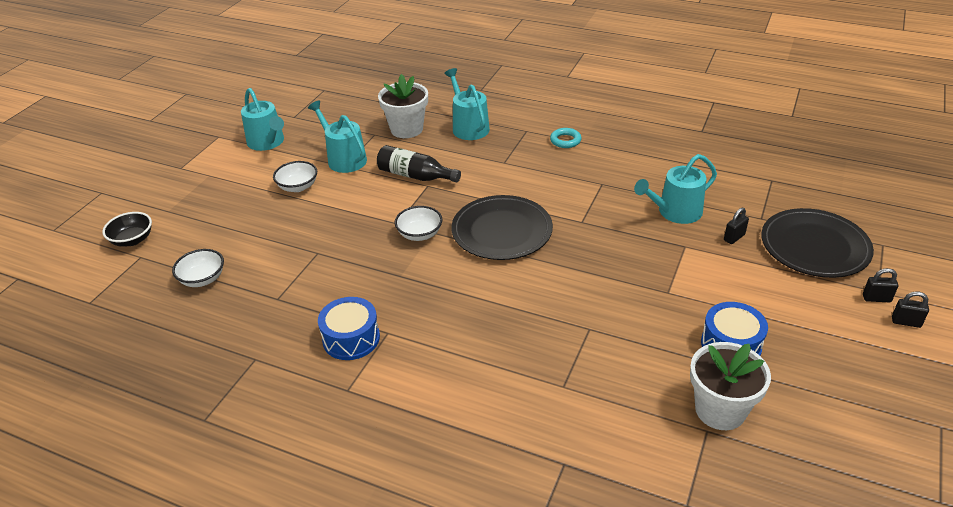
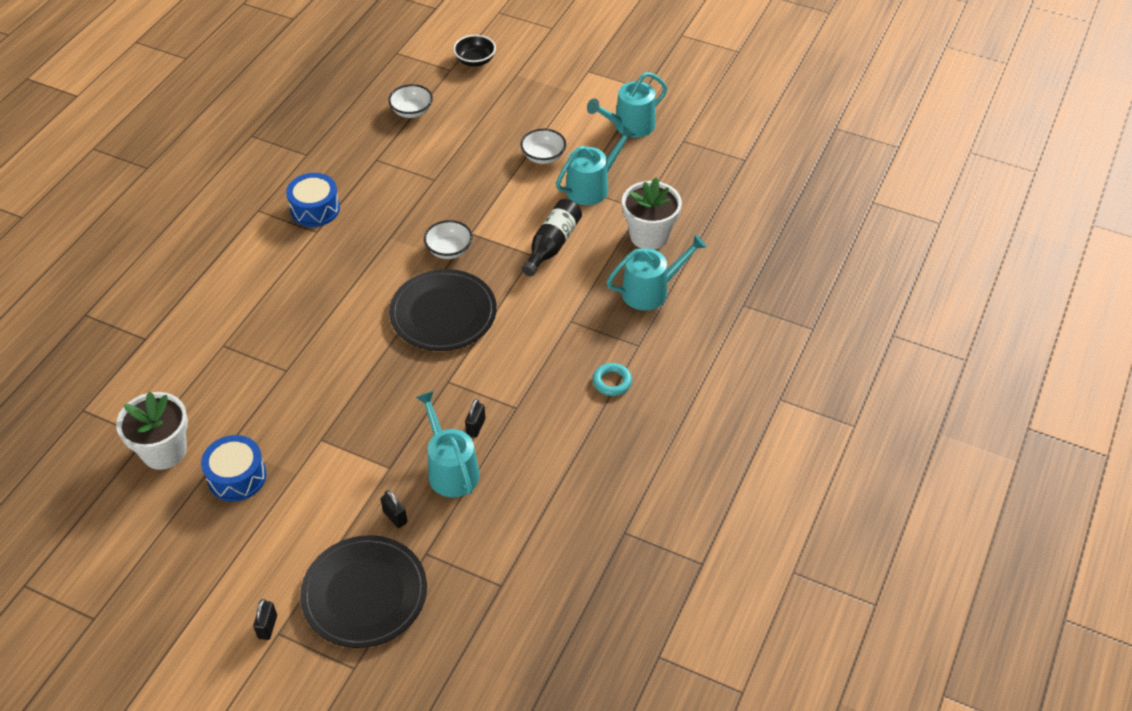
camera: 90 degrees right, 10 degrees up
black padlock [892,292,929,328] -> black padlock moved to [465,399,485,438]

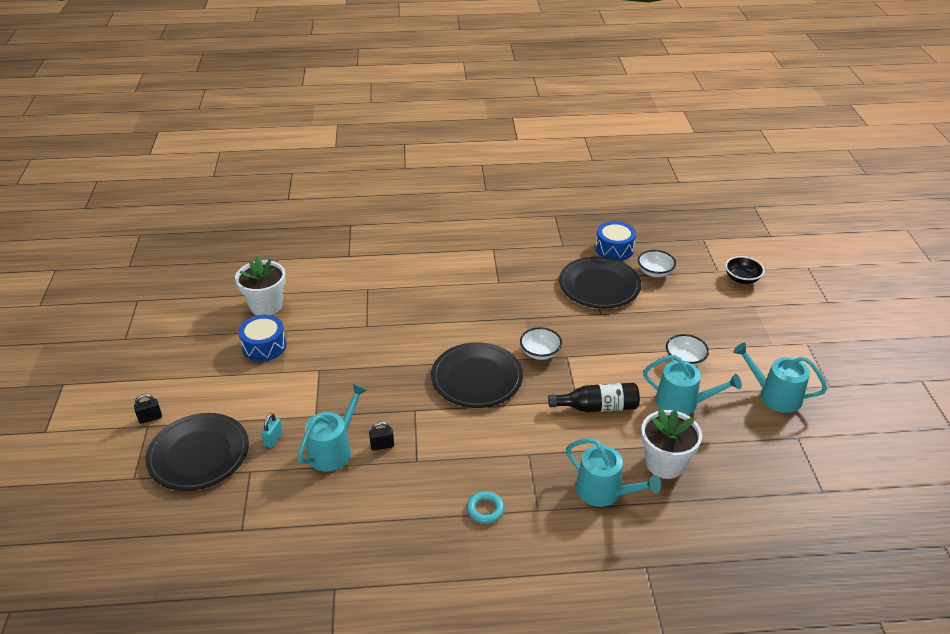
camera: 60 degrees right, 10 degrees down
blue drum [286,173,340,227] -> blue drum moved to [595,221,636,261]
black padlock [381,490,407,528] -> turquoise padlock [261,413,283,448]
none -> black plate [559,256,641,309]

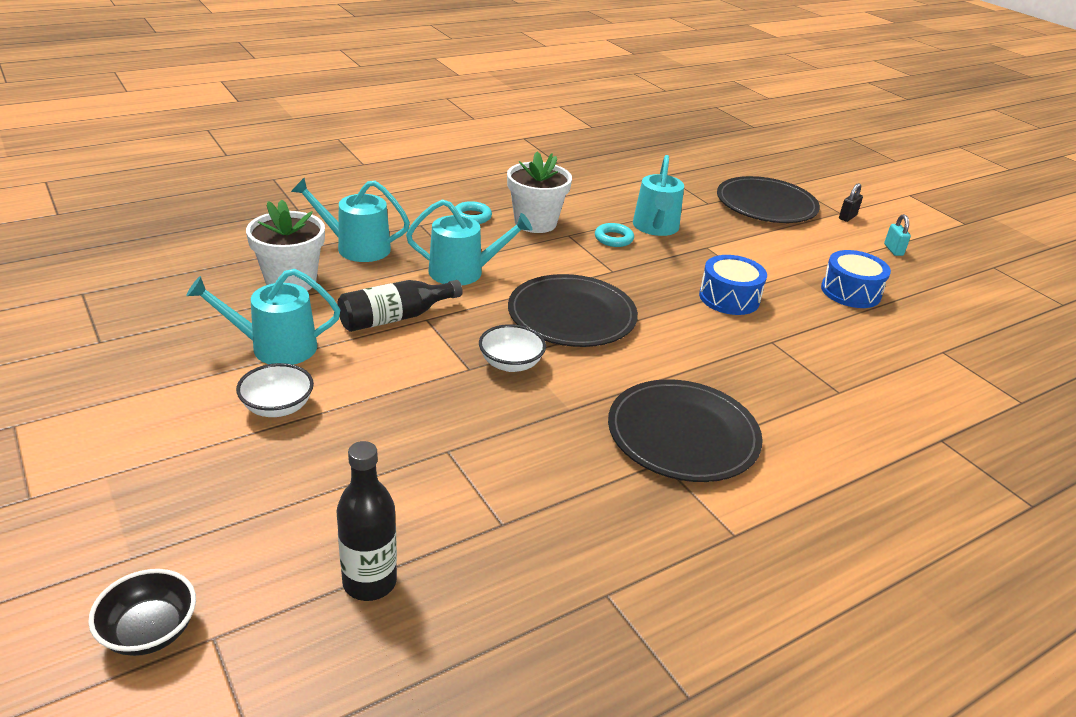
camera: 150 degrees right, 5 degrees down
white flower pot [235,256,286,315] -> white flower pot moved to [507,151,572,233]
turquoise padlock [261,413,283,448] -> turquoise padlock moved to [884,214,911,256]
black padlock [369,421,394,450] -> turquoise ring [595,223,634,247]
black plate [559,256,641,309] -> black plate moved to [608,379,763,482]
blue drum [595,221,636,261] -> blue drum moved to [699,255,767,315]
white bowl [638,250,676,277] -> black bottle [337,441,397,601]
turquoise watering can [733,343,827,413] -> turquoise watering can moved to [406,199,532,285]

